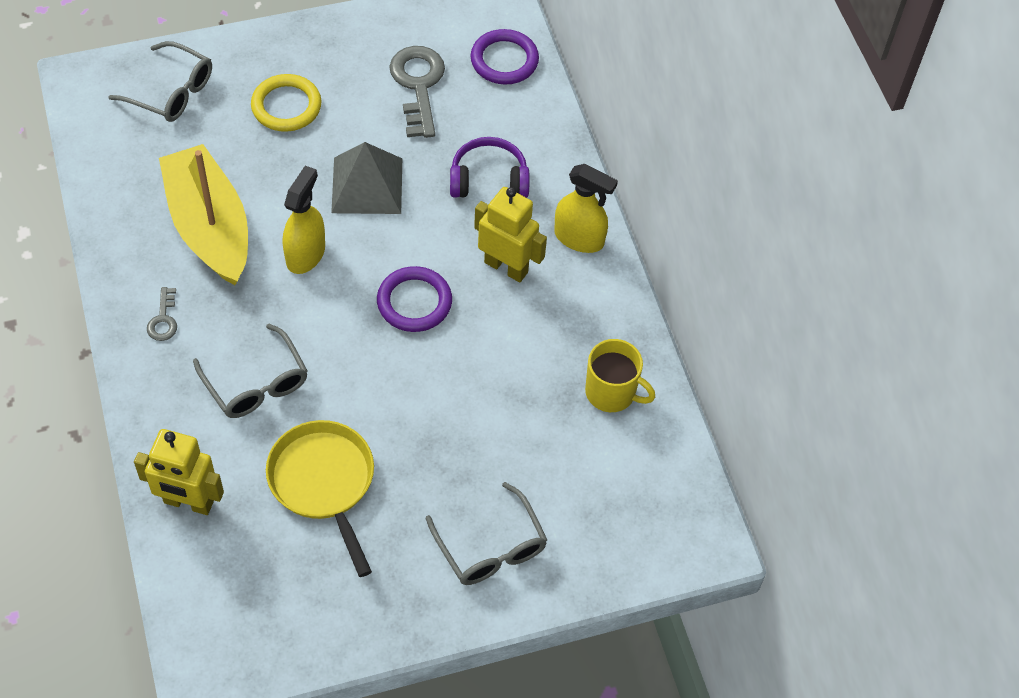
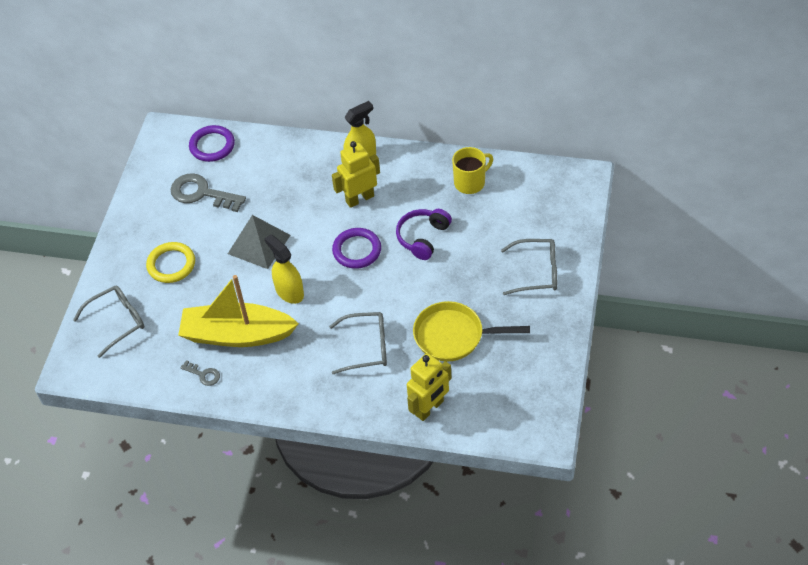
camera: 55 degrees left, 5 degrees down
grey key [147,287,177,341] -> grey key moved to [180,360,220,386]
purple headphones [450,137,529,198] -> purple headphones moved to [396,209,452,260]

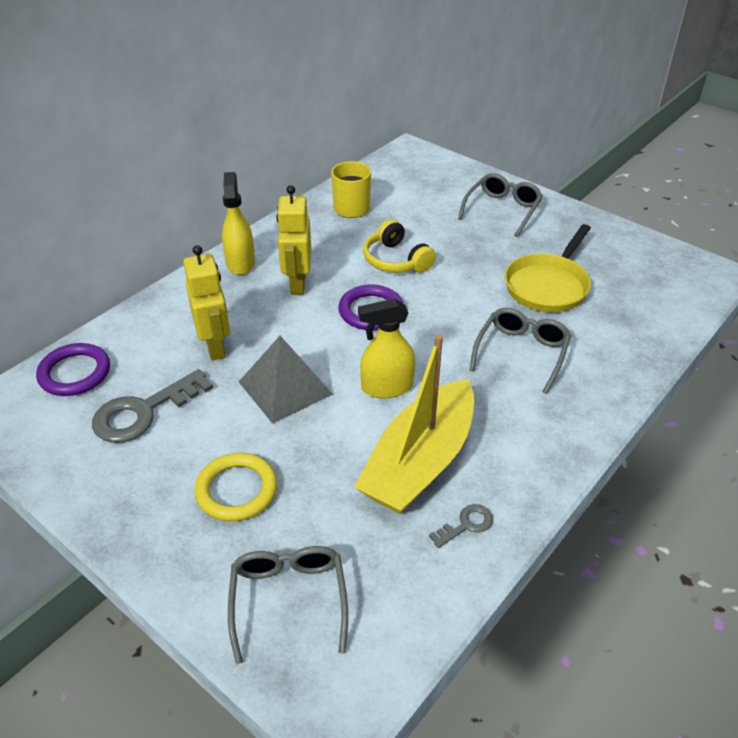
camera: 65 degrees left, 10 degrees down
purple headphones [396,209,452,260] -> yellow headphones [363,219,436,273]
yellow robot [407,353,452,421] -> yellow robot moved to [183,245,230,361]

